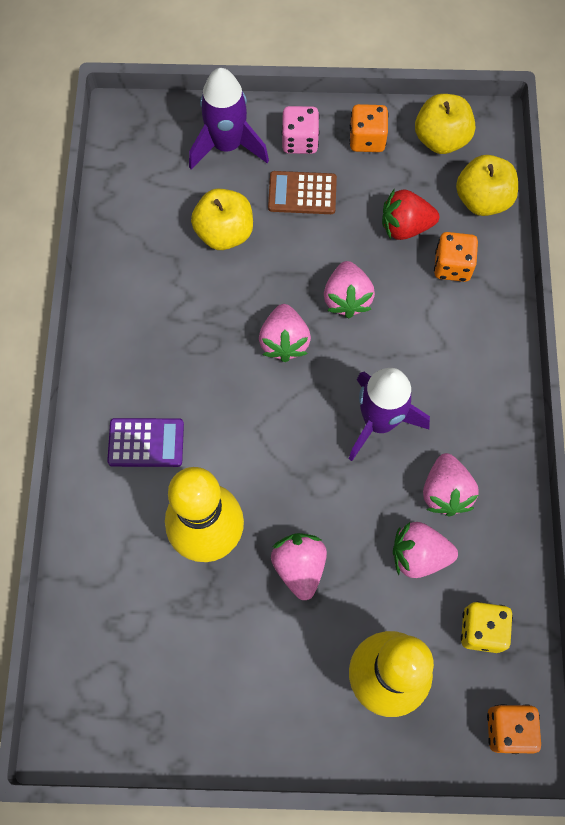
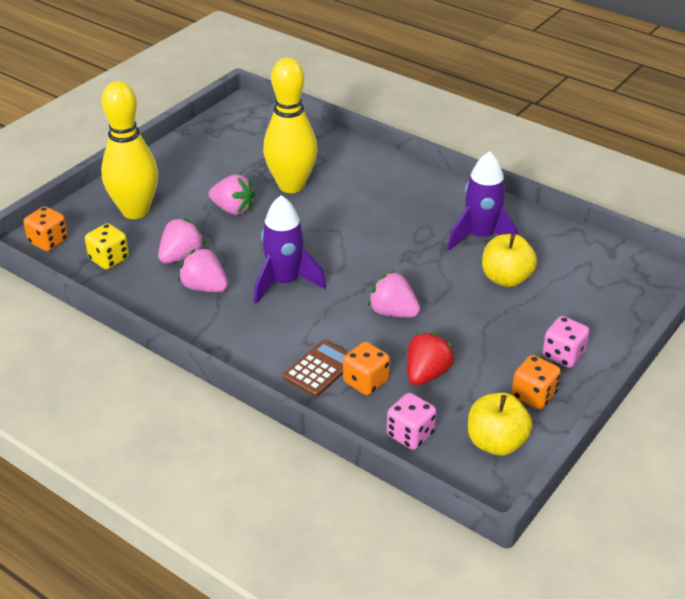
camera: 125 degrees right, 30 degrees down
purple calculator [107,418,184,467] -> none
purple rocket [189,68,269,169] -> purple rocket moved to [447,151,518,250]
pink strawberry [259,304,311,362] -> none
brown calculator [268,171,337,214] -> brown calculator moved to [283,340,348,397]
yellow apple [456,155,518,216] -> pink dice [387,393,436,450]

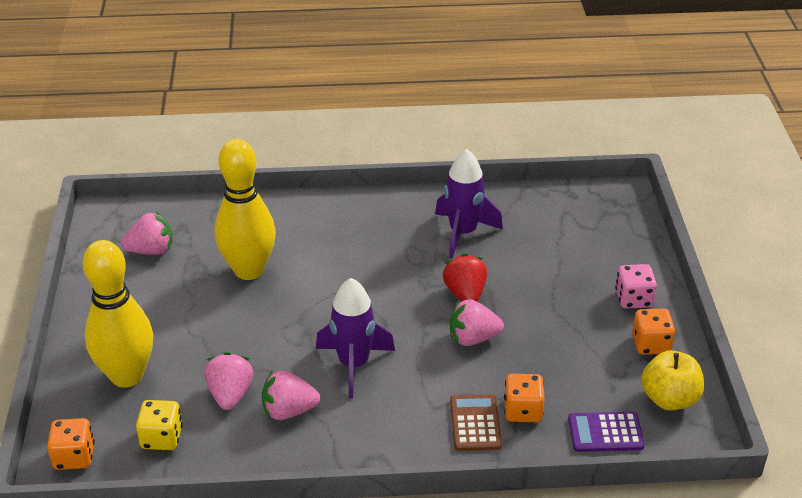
camera: 40 degrees left, 0 degrees up
pink strawberry [209,174,255,215] -> pink strawberry moved to [121,211,172,255]
pink dice [387,393,436,450] -> purple calculator [568,412,645,452]
red strawberry [407,332,455,386] -> red strawberry moved to [443,253,487,302]
yellow apple [482,234,537,287] -> none

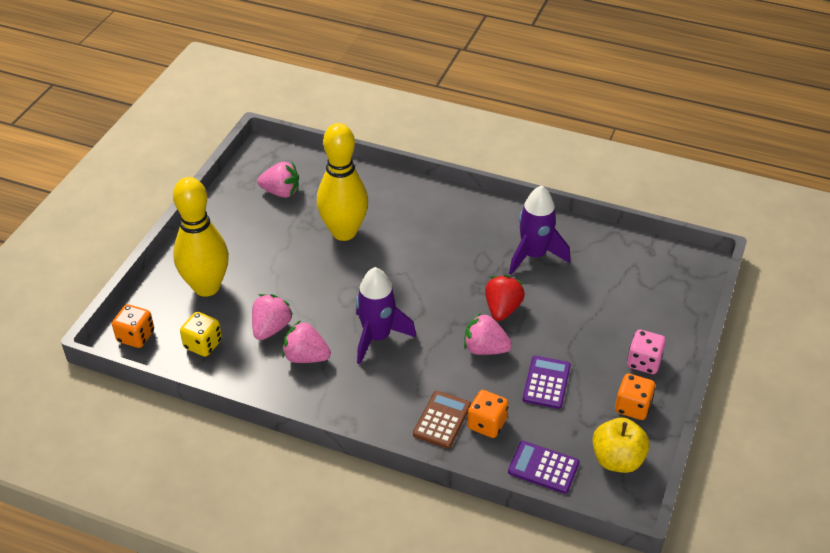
camera: 25 degrees right, 5 degrees up
none -> purple calculator [523,356,571,409]

